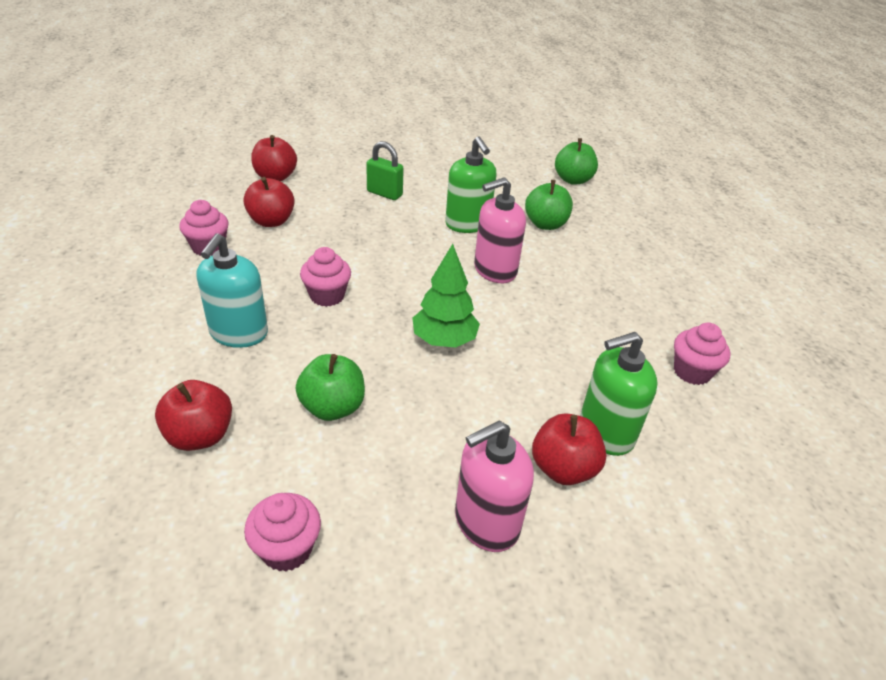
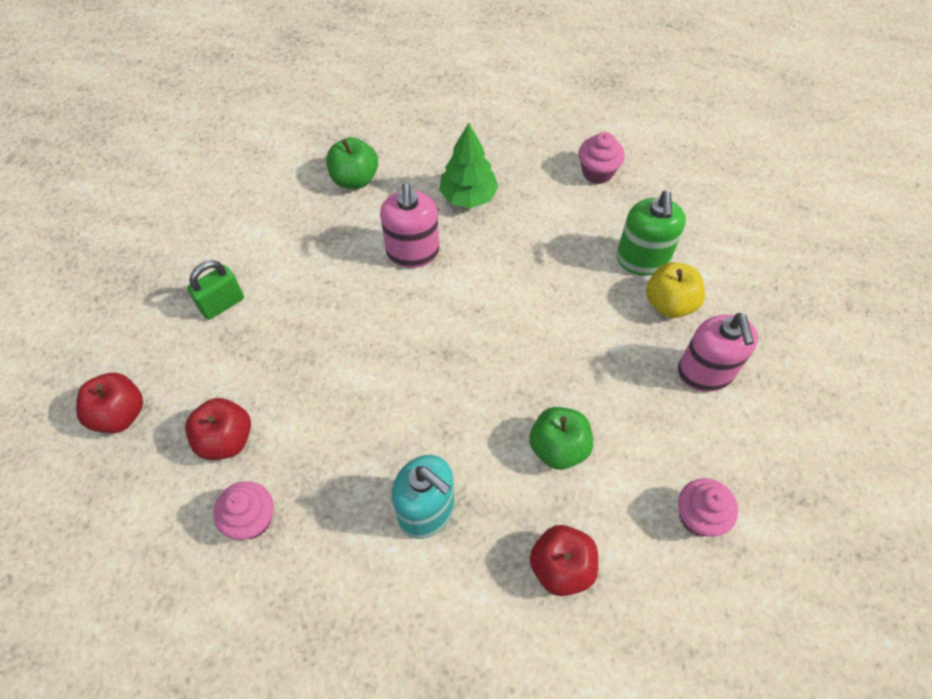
camera: 65 degrees left, 20 degrees up
pink cupcake [300,247,351,307] -> none
green tree [412,244,480,348] -> green tree moved to [439,123,498,208]
green soap dispenser [445,136,497,233] -> none
red apple [532,413,607,485] -> yellow apple [646,262,705,318]
green apple [555,138,598,185] -> none

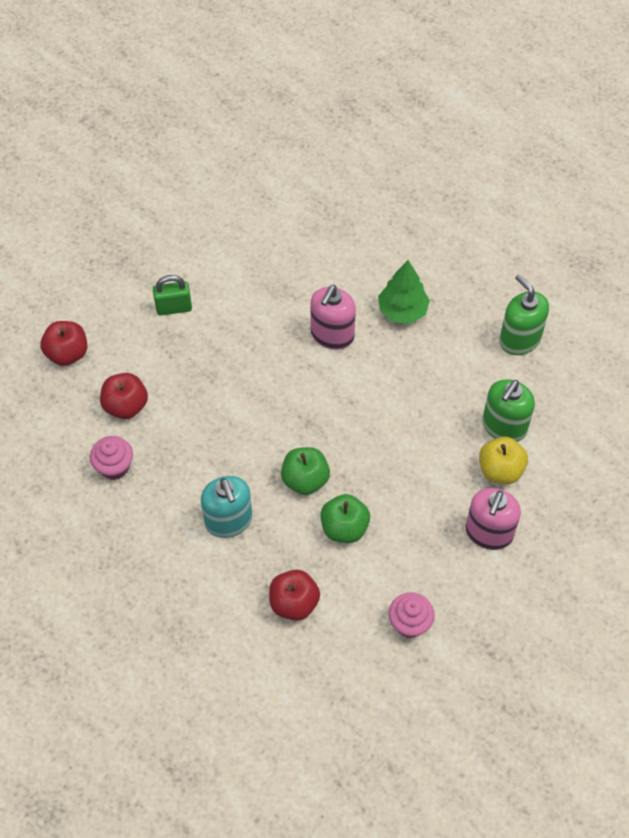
camera: 30 degrees right, 0 degrees up
green apple [326,137,378,189] -> green apple moved to [281,447,330,495]
pink cupcake [579,132,625,184] -> green soap dispenser [499,274,549,355]

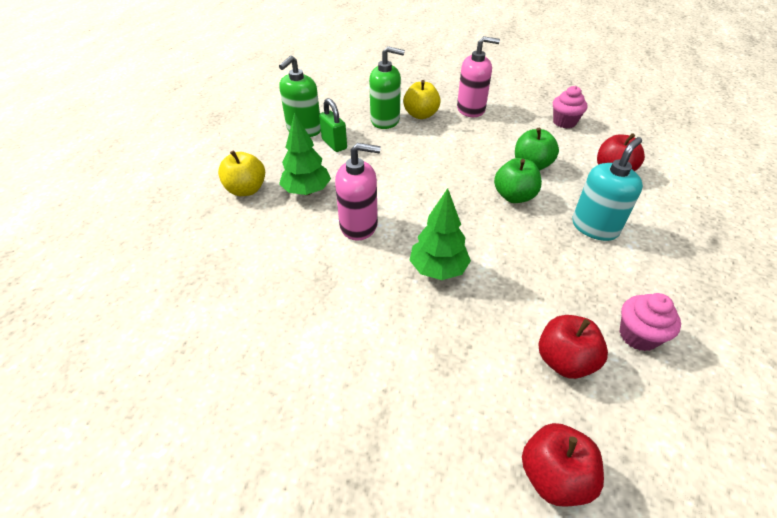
camera: 115 degrees left, 15 degrees down
green padlock [153,275,192,316] -> green padlock moved to [319,98,347,152]
none -> yellow apple [218,150,265,196]
none -> green tree [409,188,471,280]

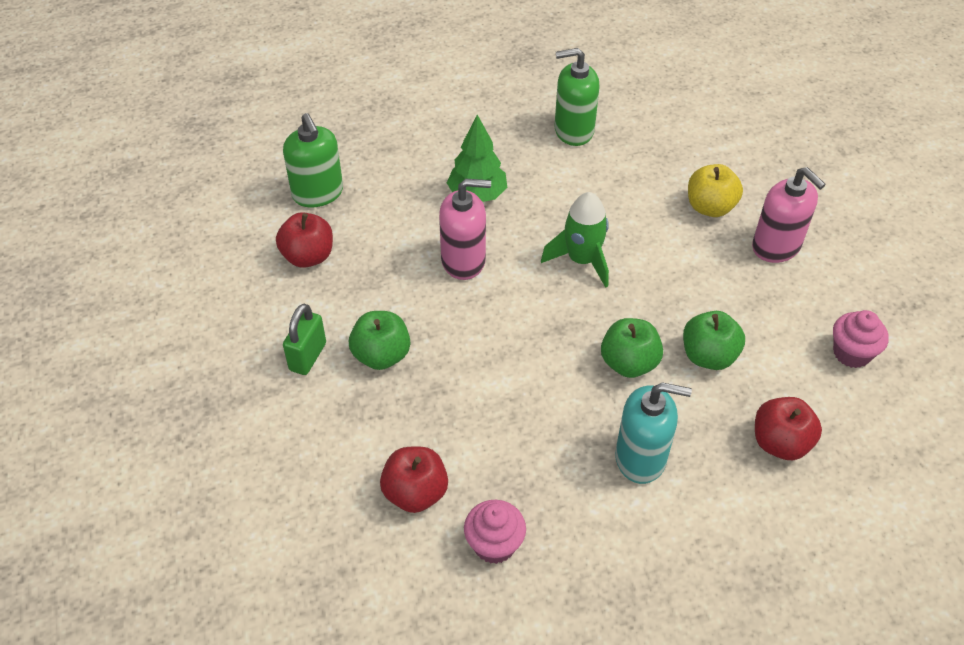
camera: 55 degrees right, 5 degrees up
yellow apple [218,150,265,196] -> none
green padlock [319,98,347,152] -> green padlock moved to [283,304,326,375]
pink soap dispenser [335,143,381,241] -> pink soap dispenser turned 60 degrees counterclockwise [439,179,491,280]
green soap dispenser [369,46,405,129] -> green soap dispenser moved to [283,113,343,207]
green tree [409,188,471,280] -> none
red apple [522,423,604,507] -> red apple moved to [276,212,333,268]
none -> green apple [349,311,410,370]
none -> green rocket [541,192,609,288]

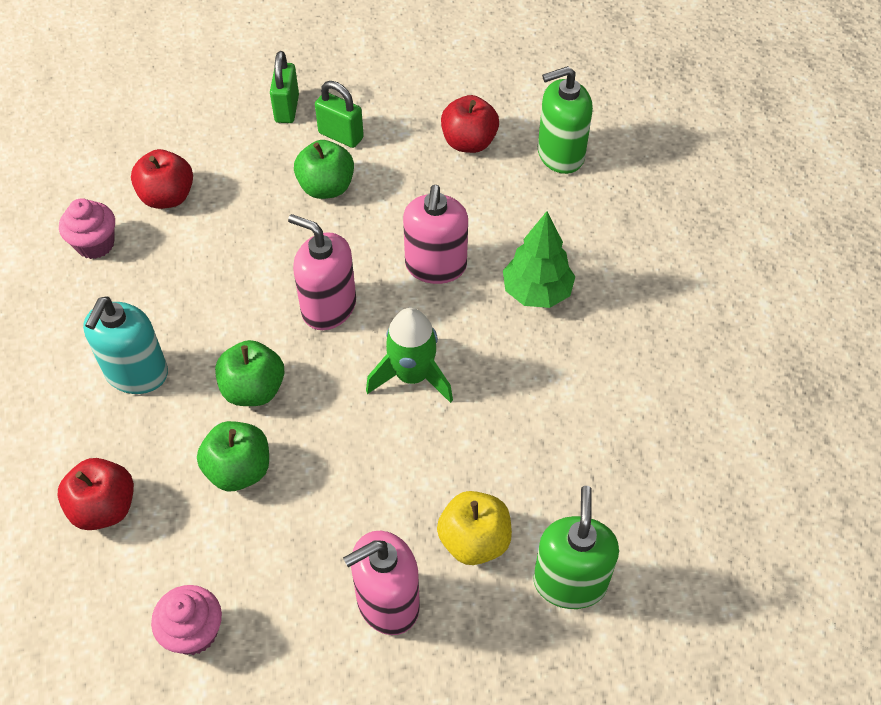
camera: 100 degrees right, 5 degrees up
green soap dispenser [555,48,600,146] -> green soap dispenser moved to [533,486,619,609]
none -> green padlock [270,51,299,123]
none -> pink soap dispenser [288,214,356,330]

